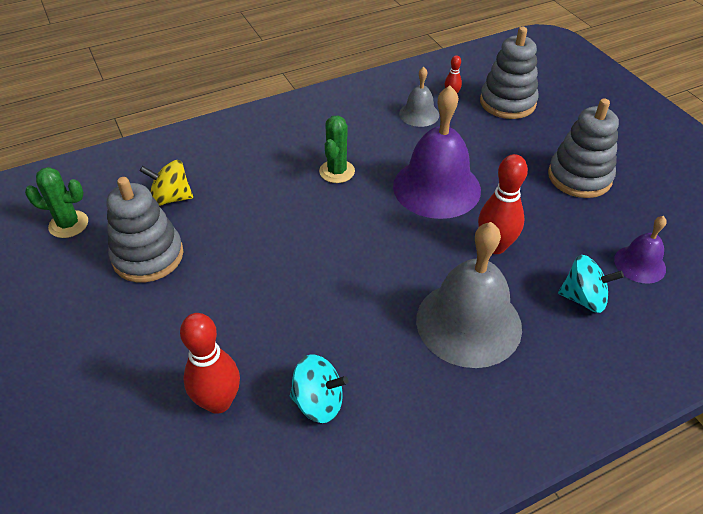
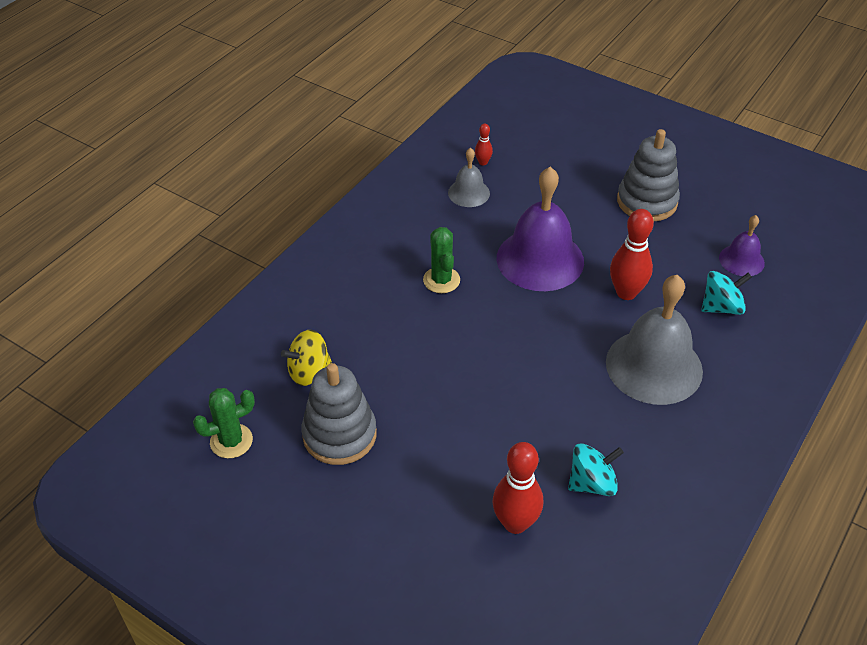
camera: 30 degrees left, 0 degrees up
grey stacking toy [480,27,539,119] -> none

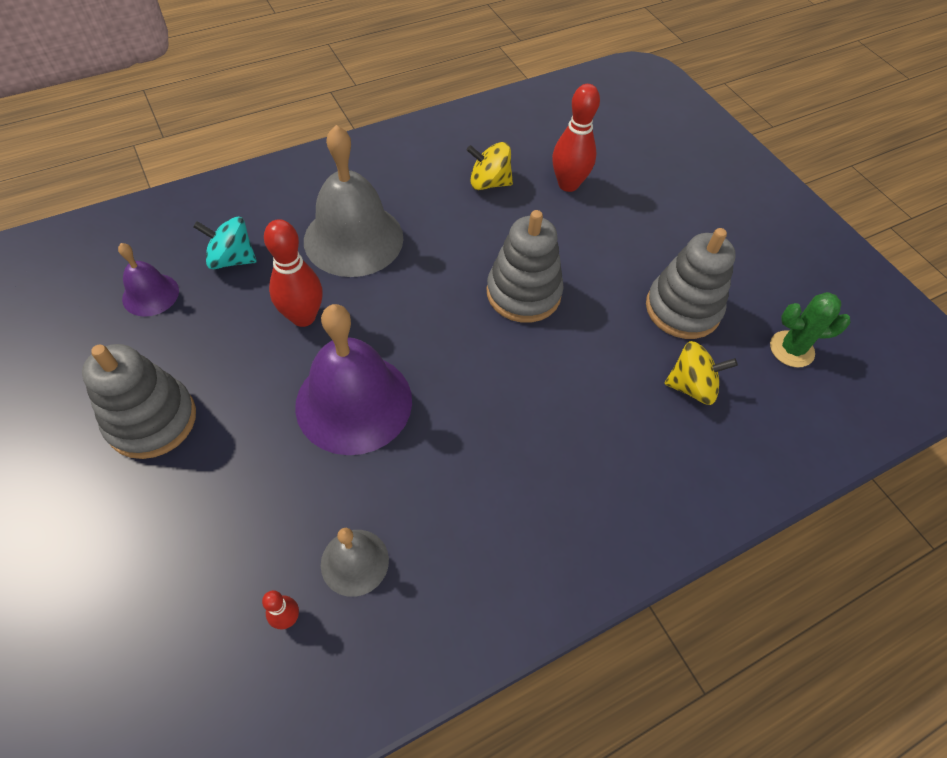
camera: 155 degrees left, 10 degrees up
green cactus [423,227,460,293] -> none
turquoise spinning top [568,443,624,496] -> yellow spinning top [467,142,513,190]
none -> grey stacking toy [487,210,564,323]

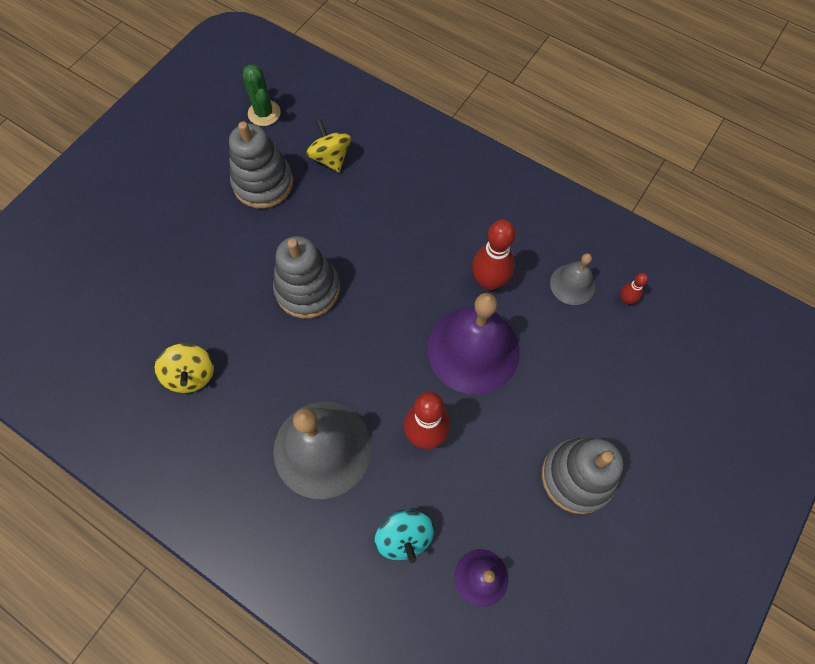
camera: 115 degrees left, 10 degrees up
red bowling pin [552,84,600,192] -> red bowling pin moved to [472,220,516,290]

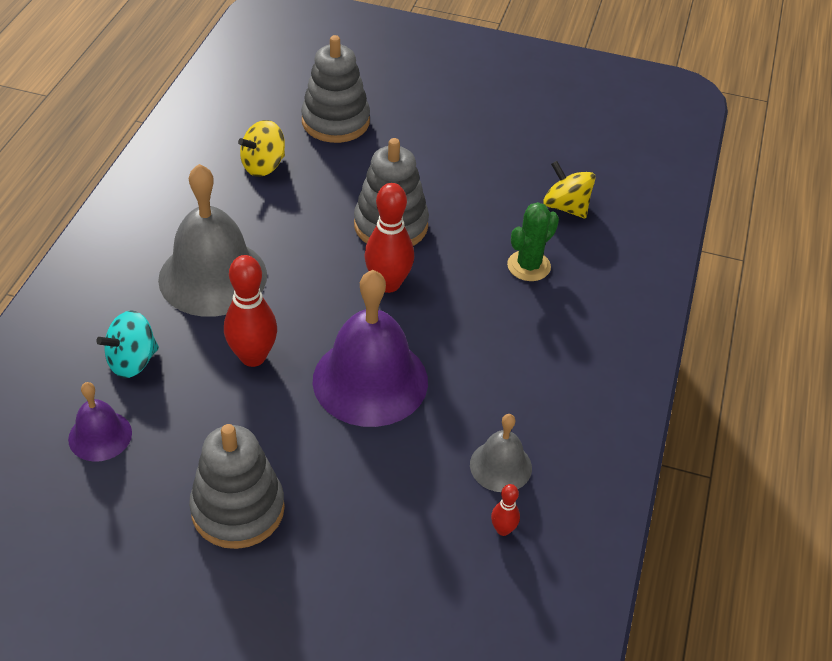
camera: 70 degrees right, 20 degrees down
grey stacking toy [229,121,293,208] -> grey stacking toy moved to [301,35,370,143]
green cactus [243,64,281,126] -> green cactus moved to [507,202,559,281]
yellow spinning top [306,120,351,173] -> yellow spinning top turned 90 degrees counterclockwise [543,161,596,219]
red bowling pin [472,220,516,290] -> red bowling pin moved to [364,183,414,293]

